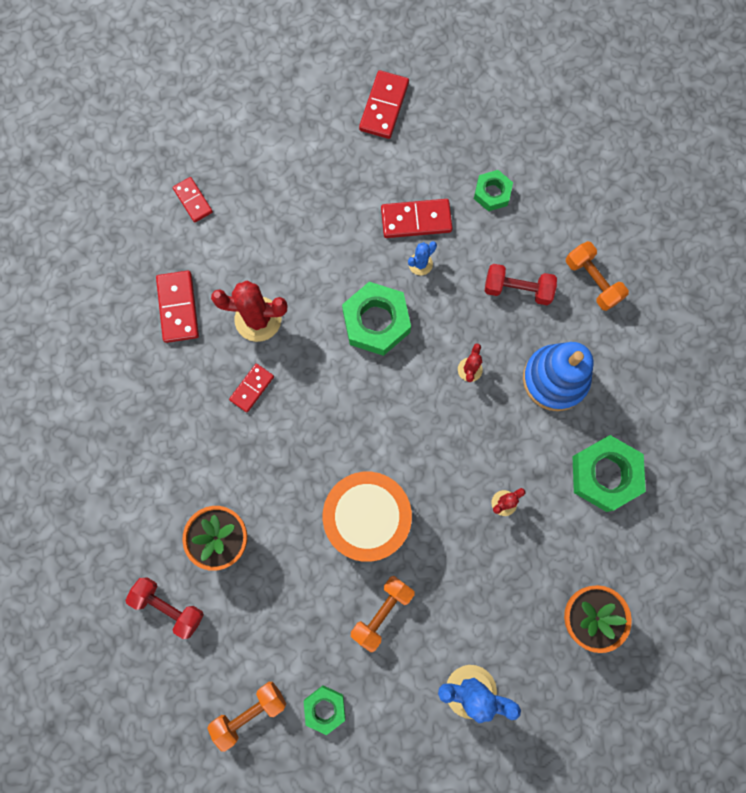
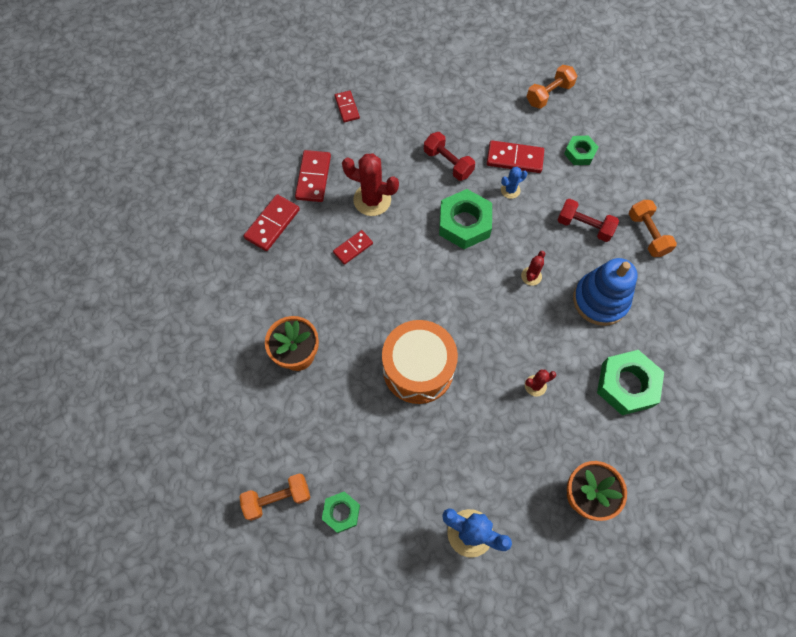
camera: 15 degrees right, 10 degrees down
red dumbbell [125,577,204,639] -> red dumbbell moved to [424,132,475,181]
orange dumbbell [351,576,415,652] -> orange dumbbell moved to [527,65,577,109]
red domino [359,70,409,139] -> red domino moved to [244,194,300,251]

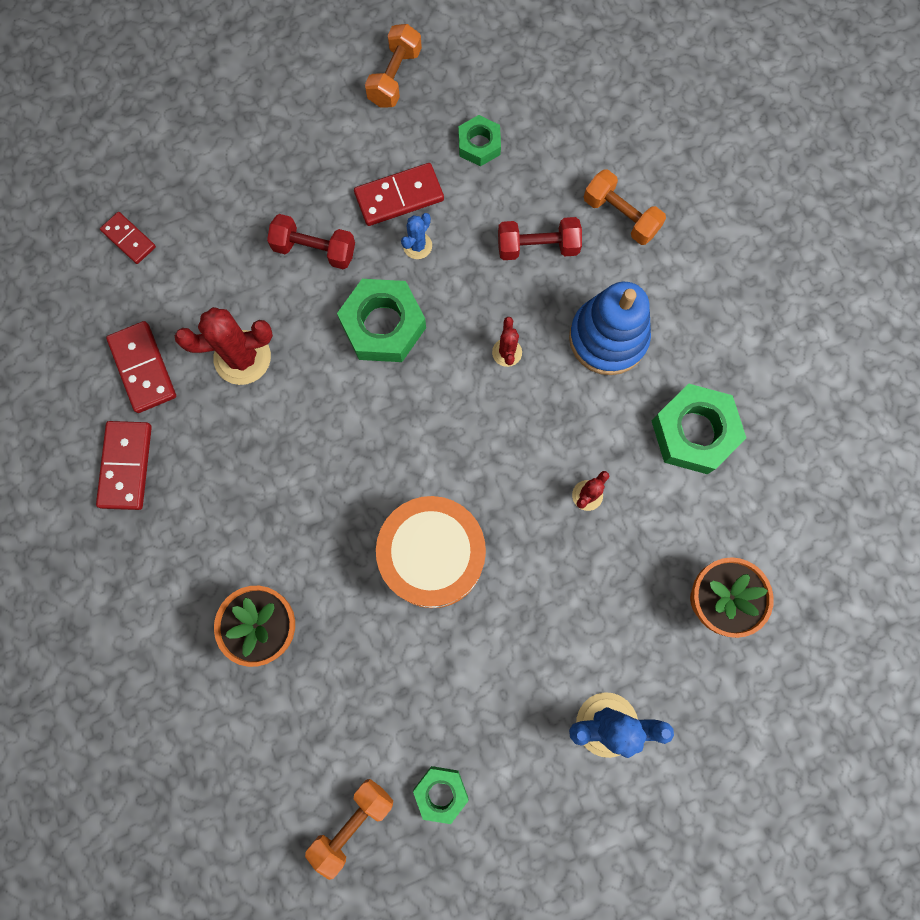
camera: 30 degrees left, 10 degrees up
red domino [333,230,373,265] -> none

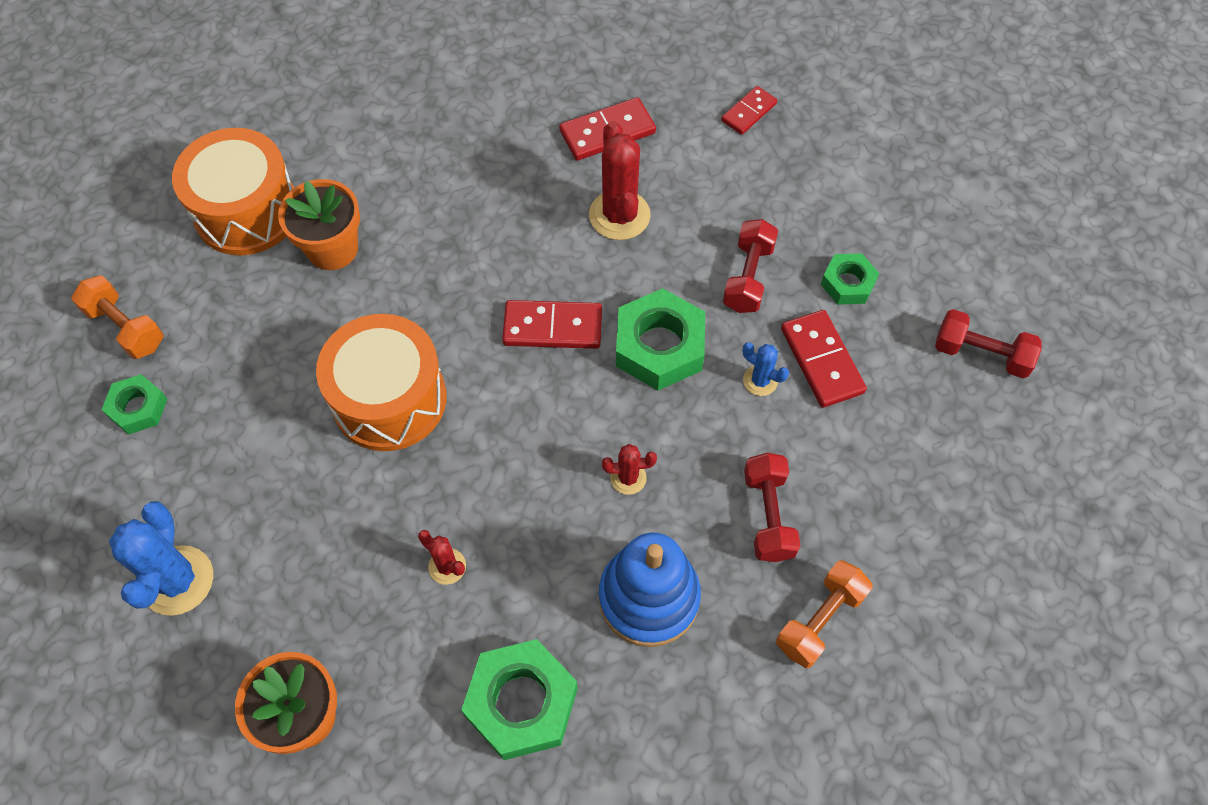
camera: 90 degrees right, 15 degrees down
red domino [96,421,152,510] -> red domino moved to [502,300,602,349]
orange dumbbell [365,24,422,108] -> red dumbbell [935,309,1042,378]
green nut [459,115,501,166] -> green nut moved to [821,253,879,305]
none -> orange drum [172,128,295,255]

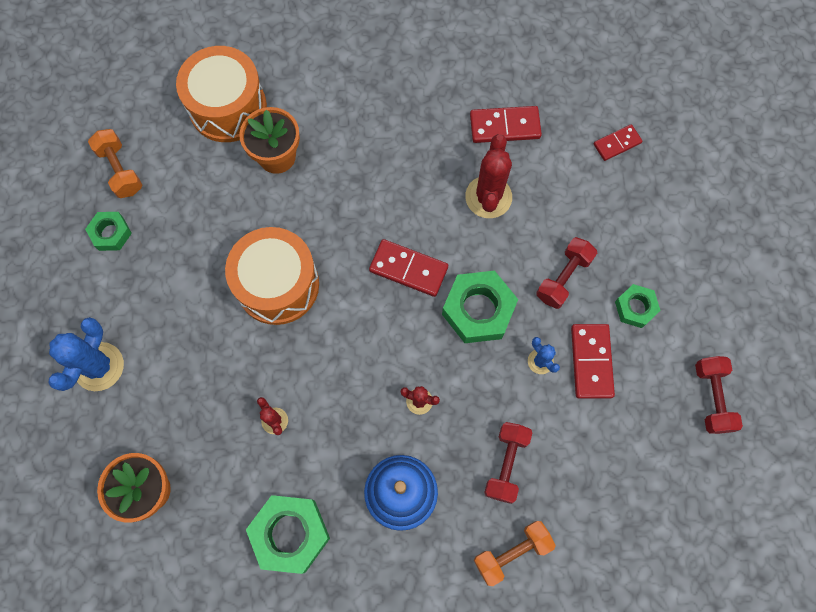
camera: 20 degrees right, 10 degrees up
red dumbbell [935,309,1042,378] -> red dumbbell turned 45 degrees clockwise [695,356,743,434]

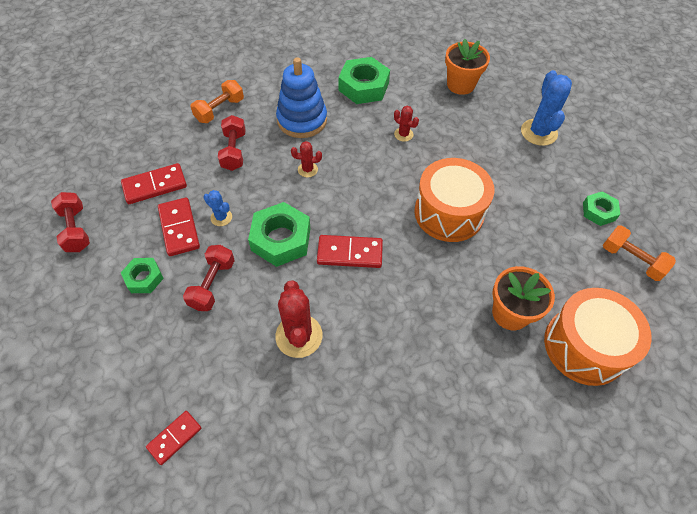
camera: 160 degrees right, 15 degrees down
red domino [470,106,542,143] -> red domino moved to [121,163,187,204]

